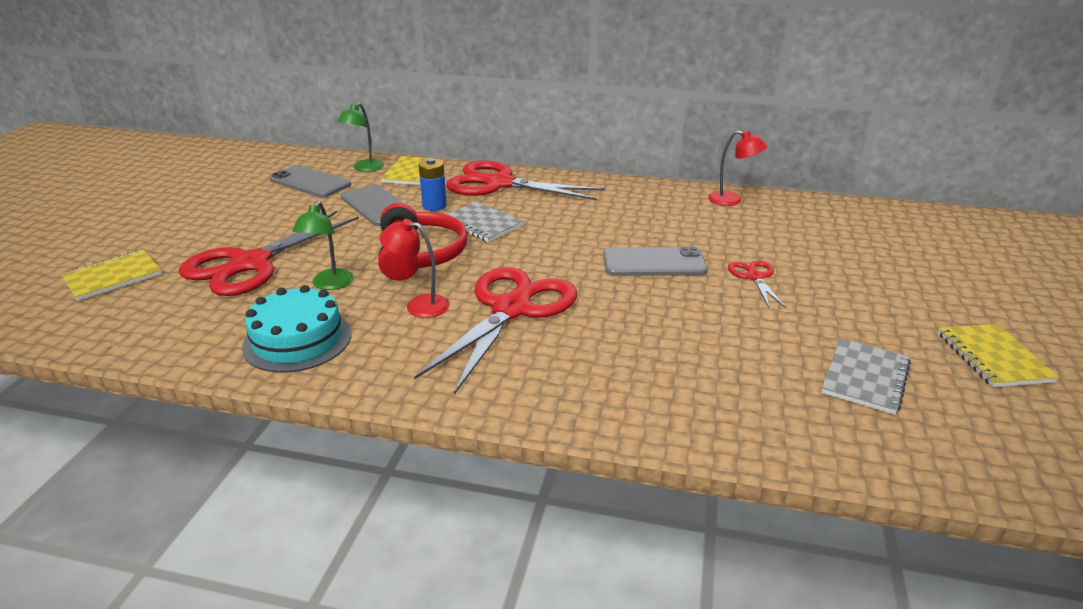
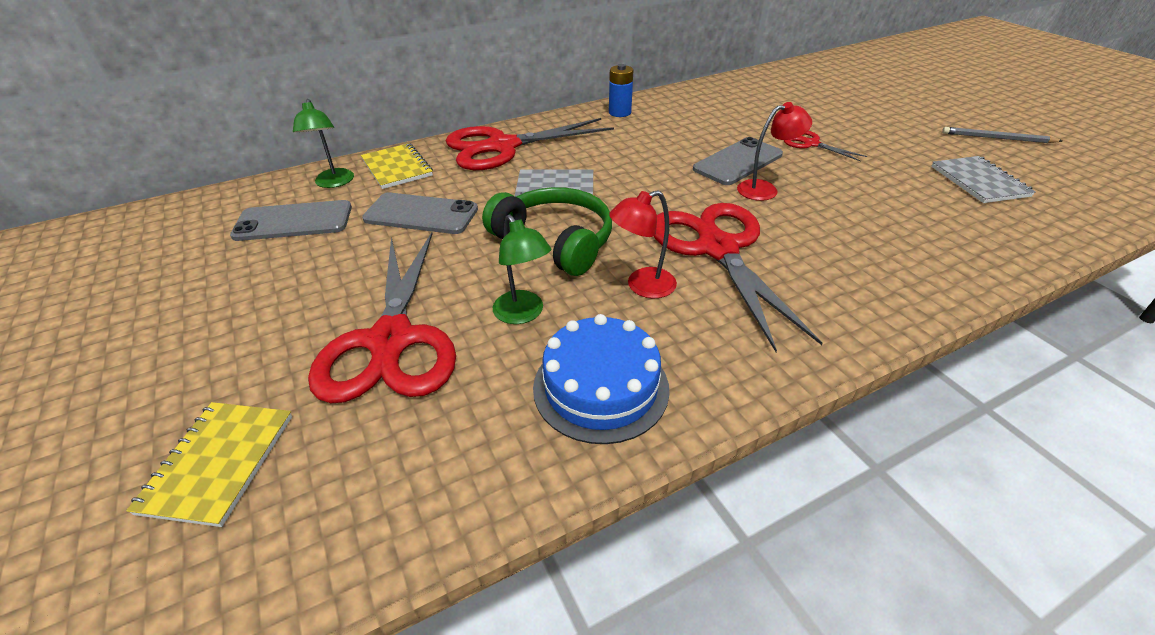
camera: 40 degrees left, 10 degrees up
turquoise cake [242,285,352,373] -> blue cake [533,314,669,444]
red headphones [378,203,468,280] -> green headphones [482,187,612,276]
blue battery [419,158,447,211] -> blue battery moved to [609,64,633,117]
red lamp [708,130,767,206] -> red lamp moved to [737,102,812,201]
yellow notebook [938,324,1059,387] -> grey pencil [942,127,1062,143]

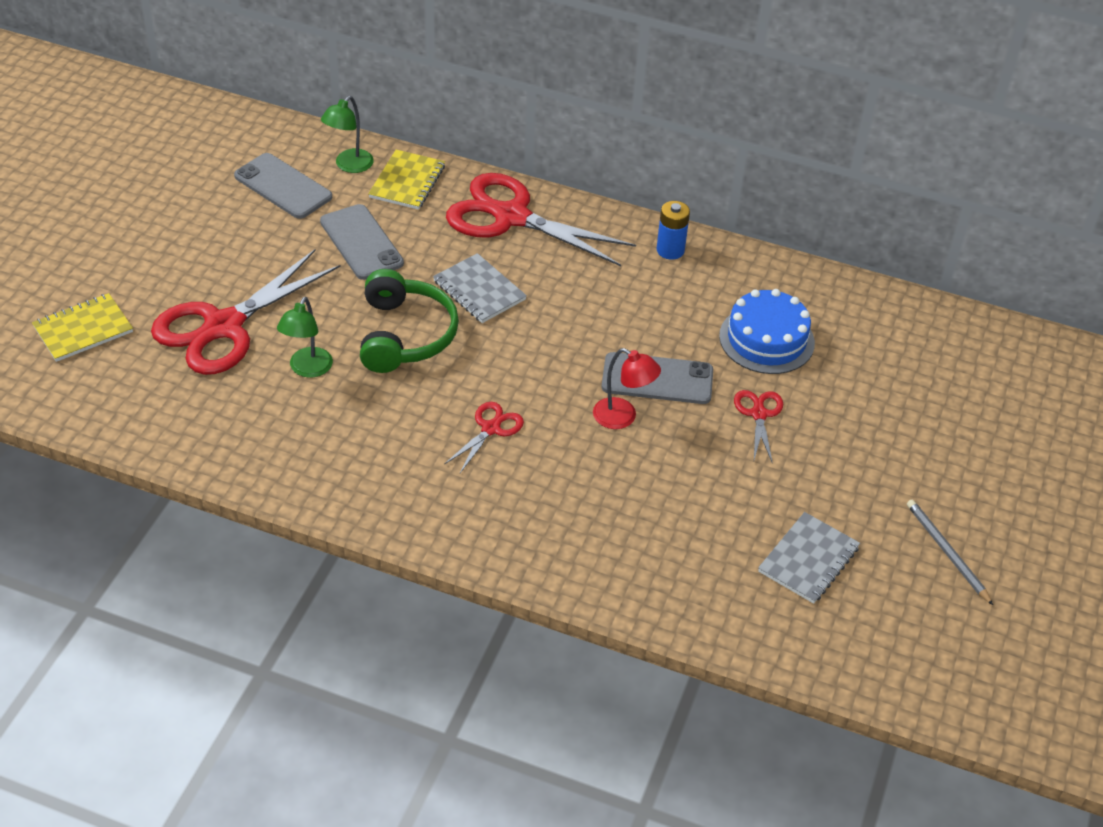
camera: 45 degrees right, 5 degrees up
blue cake [533,314,669,444] -> blue cake moved to [719,289,815,374]
red lamp [609,190,677,298] -> none
red scissors [654,203,823,352] -> red scissors [444,402,524,473], size x0.46

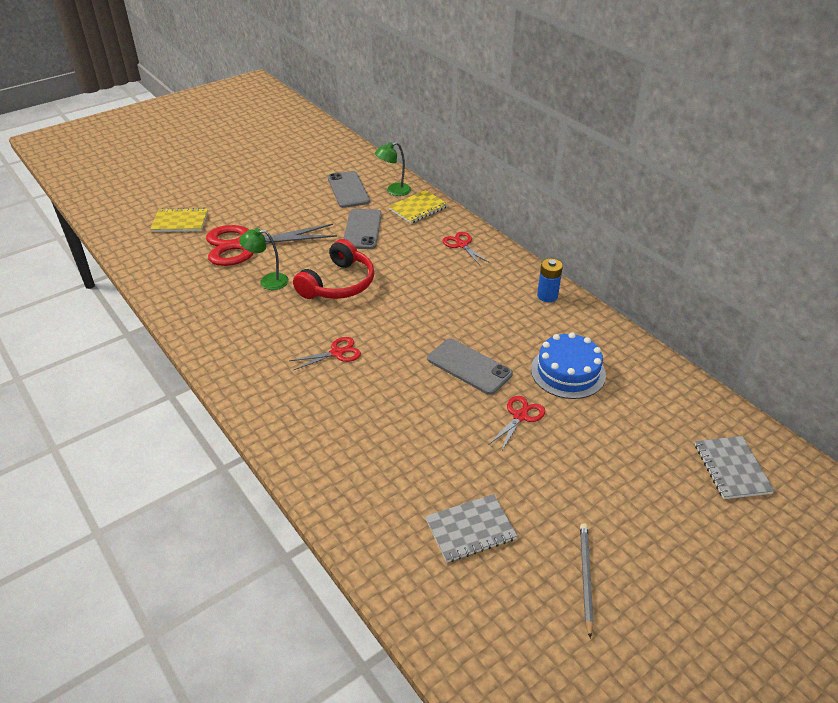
camera: 35 degrees right, 5 degrees down
green lamp [277,297,333,378] -> green lamp turned 45 degrees clockwise [239,228,289,290]
green headphones [360,269,459,373] -> red headphones [293,239,374,299]
grey notebook [433,253,527,323] -> grey notebook moved to [695,436,775,499]
red scissors [446,173,636,266] -> red scissors [443,232,490,265], size x0.46
red lamp [593,348,661,429] -> none

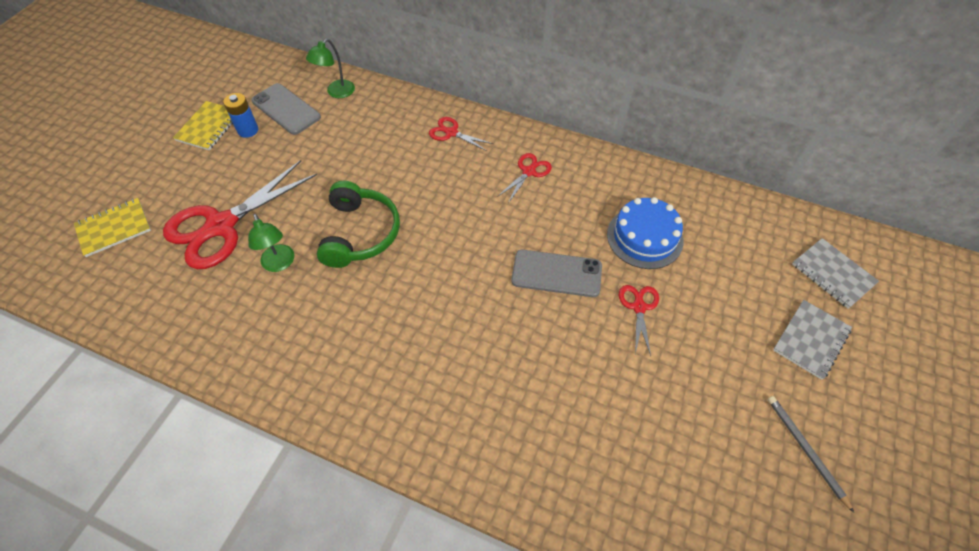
camera: 30 degrees left, 15 degrees up
green lamp [239,228,289,290] -> green lamp turned 90 degrees counterclockwise [248,214,294,272]
red scissors [289,337,361,370] -> red scissors moved to [497,153,552,203]
red headphones [293,239,374,299] -> green headphones [317,181,400,268]
grey phone [343,209,382,249] -> none
yellow notebook [389,190,448,224] -> yellow notebook moved to [173,101,233,150]
grey notebook [425,494,517,563] -> grey notebook moved to [773,300,852,380]
blue battery [537,259,563,302] -> blue battery moved to [223,93,258,138]

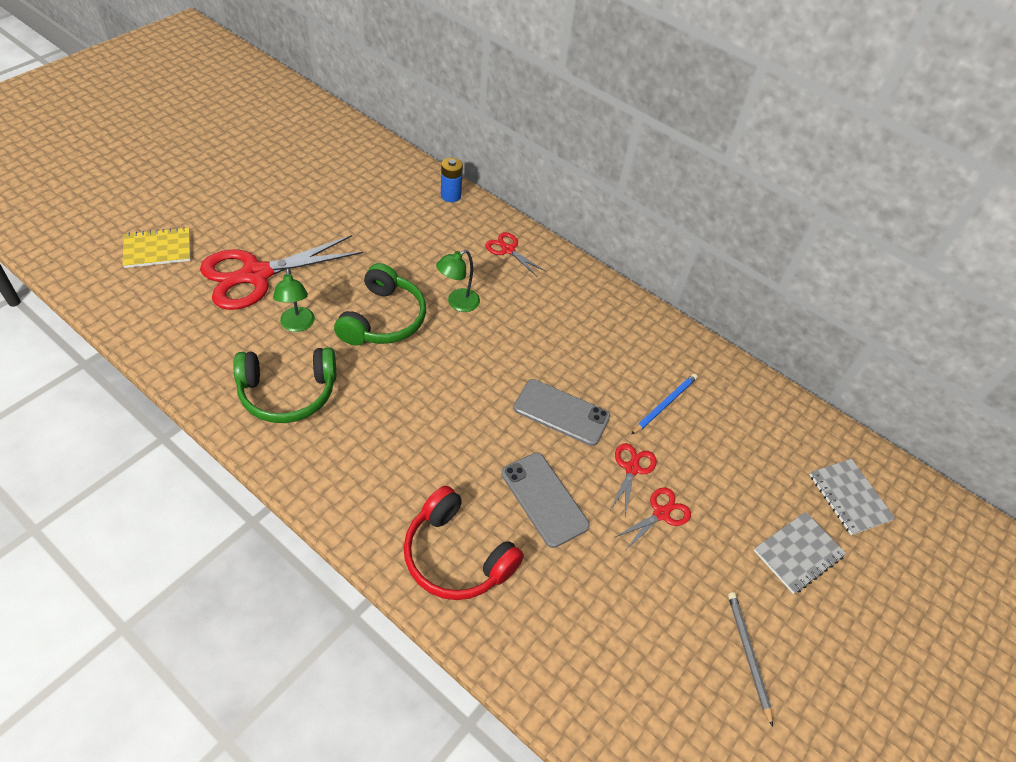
camera: 10 degrees right, 5 degrees down
yellow notebook [173,101,233,150] -> none
blue battery [223,93,258,138] -> blue battery moved to [441,158,463,202]
grey phone [251,83,321,135] -> grey phone moved to [501,453,590,548]
green lamp [306,39,355,98] -> green lamp moved to [436,250,480,312]
red scissors [497,153,552,203] -> red scissors moved to [615,487,691,549]
blue cake [607,197,683,269] -> blue pencil [631,374,698,435]
none -> green headphones [233,347,336,423]
none -> red headphones [403,486,524,600]

